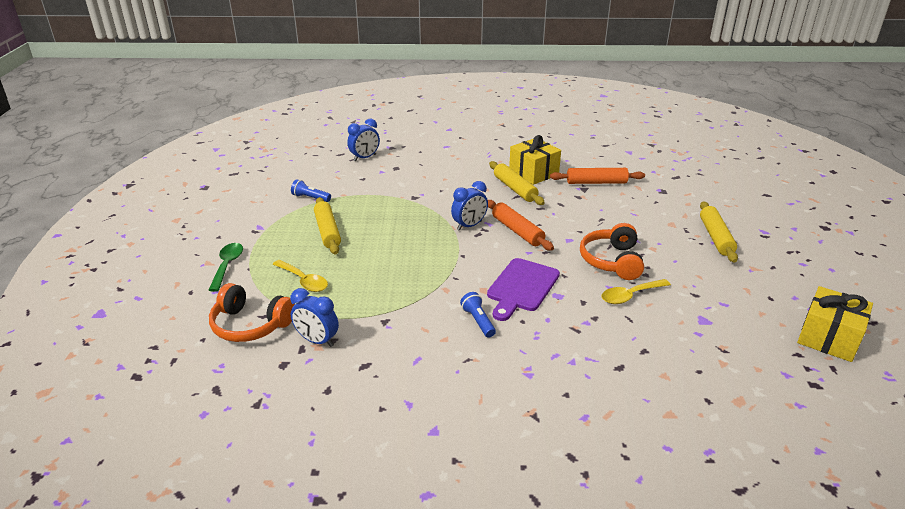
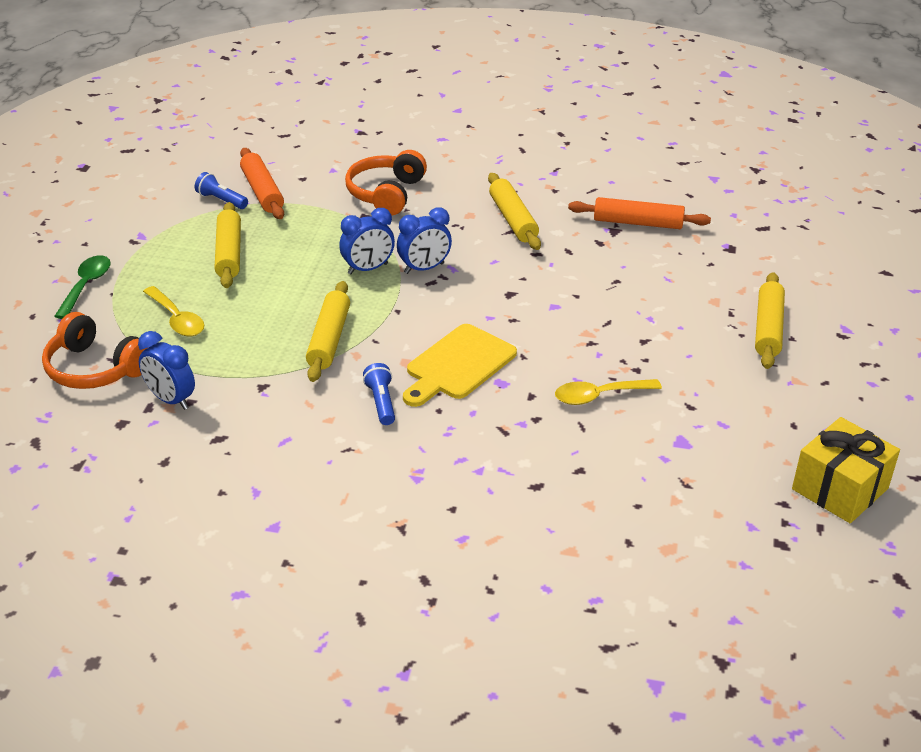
camera: 10 degrees right, 5 degrees up
blue clock [347,118,380,161] -> blue clock moved to [339,208,395,274]
purple cutting board [487,258,560,321] -> yellow cutting board [403,324,517,407]
orange rolling pin [488,200,554,251] -> orange rolling pin moved to [240,148,284,219]
yellow gift [509,135,561,185] -> none
orange headphones [580,223,644,280] -> orange headphones moved to [345,150,427,215]
none -> yellow rolling pin [306,281,350,382]

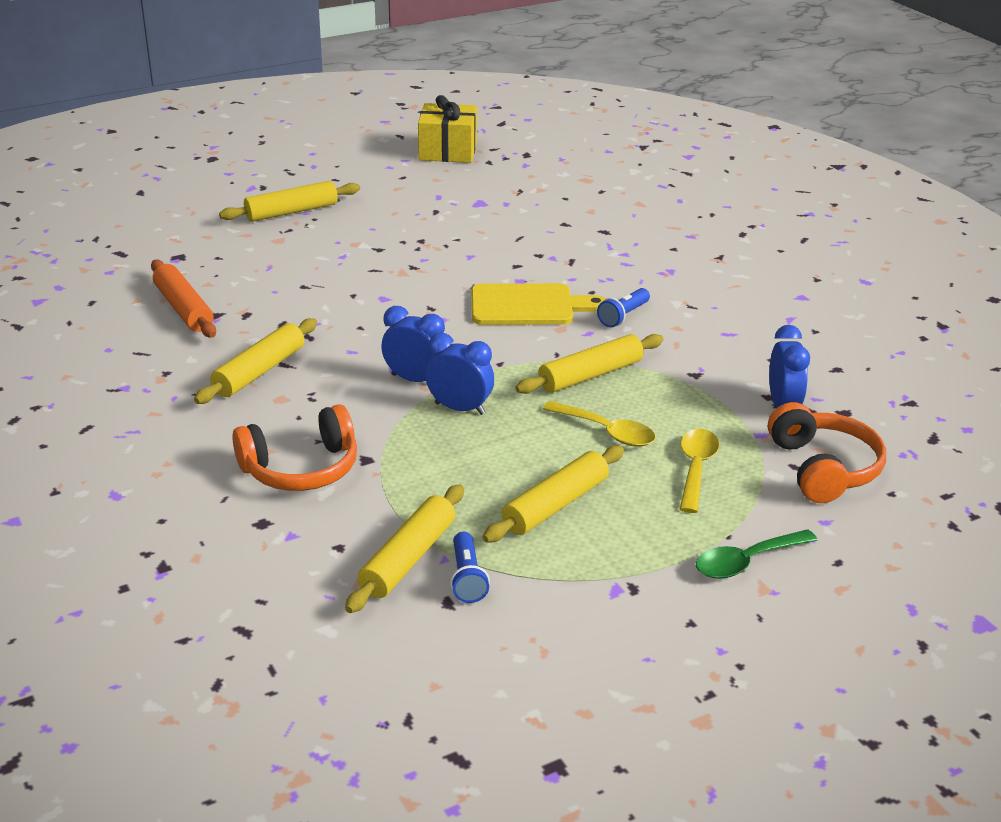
camera: 130 degrees left, 5 degrees down
orange rolling pin [240,148,284,219] -> yellow rolling pin [345,484,464,613]
yellow spoon [555,379,662,405] -> yellow spoon moved to [543,401,656,446]

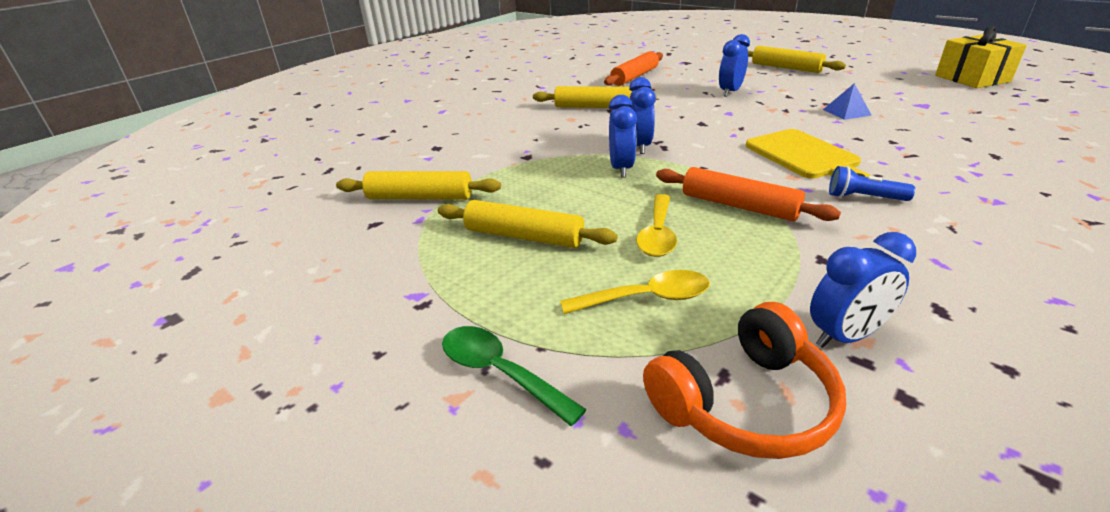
camera: 70 degrees right, 0 degrees up
orange headphones [232,404,357,491] -> none
blue flashlight [450,532,490,603] -> none
yellow rolling pin [515,334,663,394] -> orange rolling pin [656,167,841,221]
none -> blue clock [719,34,750,97]
none -> blue pyramid [823,83,872,120]

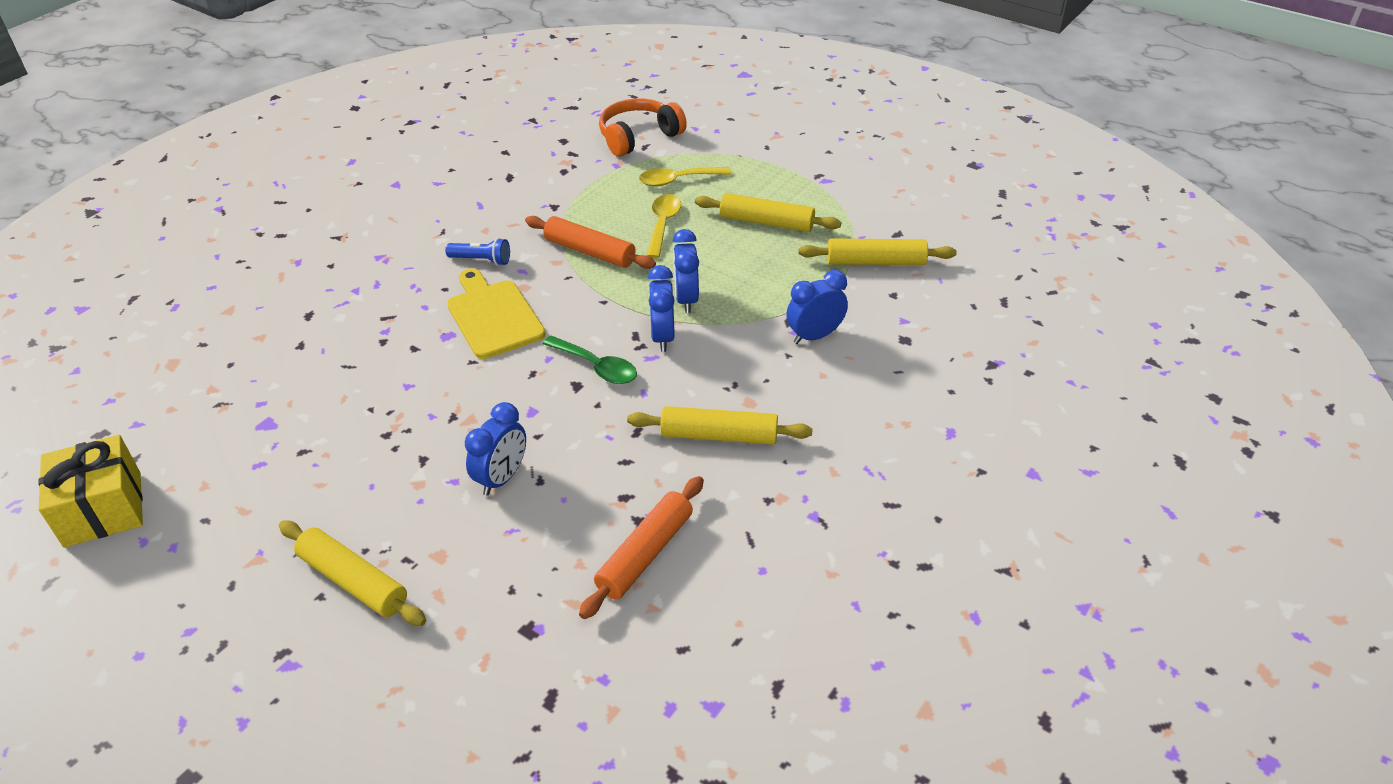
camera: 175 degrees right, 10 degrees up
green spoon [442,326,587,426] -> green spoon moved to [542,336,637,384]
blue clock [810,232,916,348] -> blue clock moved to [786,270,848,344]
blue pyramid [823,83,872,120] -> none

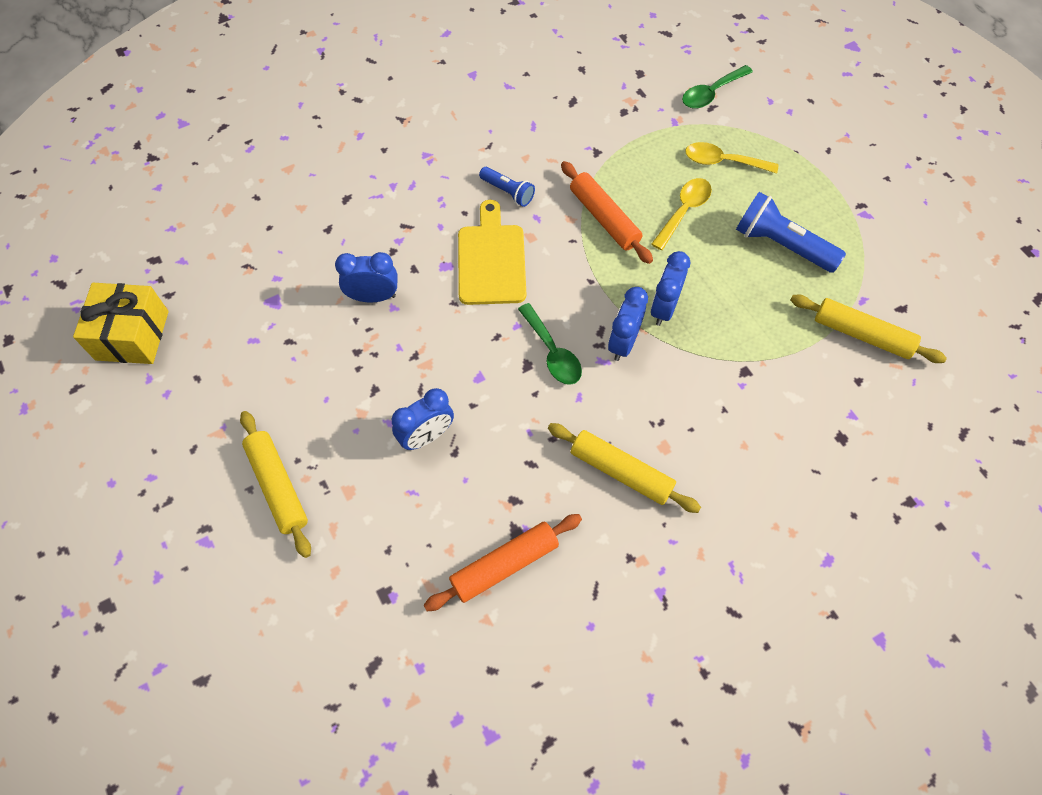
camera: 25 degrees right, 20 degrees up
orange headphones [599,99,687,157] -> green spoon [682,65,753,109]
yellow rolling pin [695,193,841,232] -> blue flashlight [736,192,846,273]
blue clock [786,270,848,344] -> blue clock moved to [335,252,398,302]

